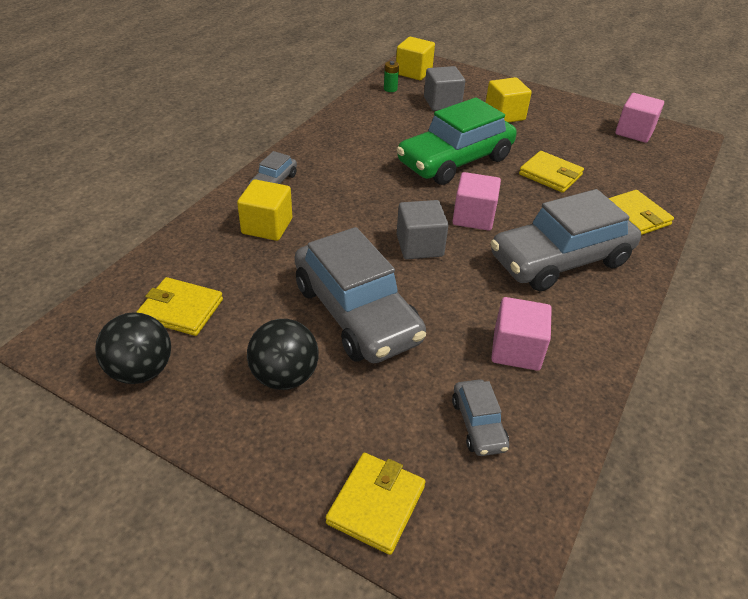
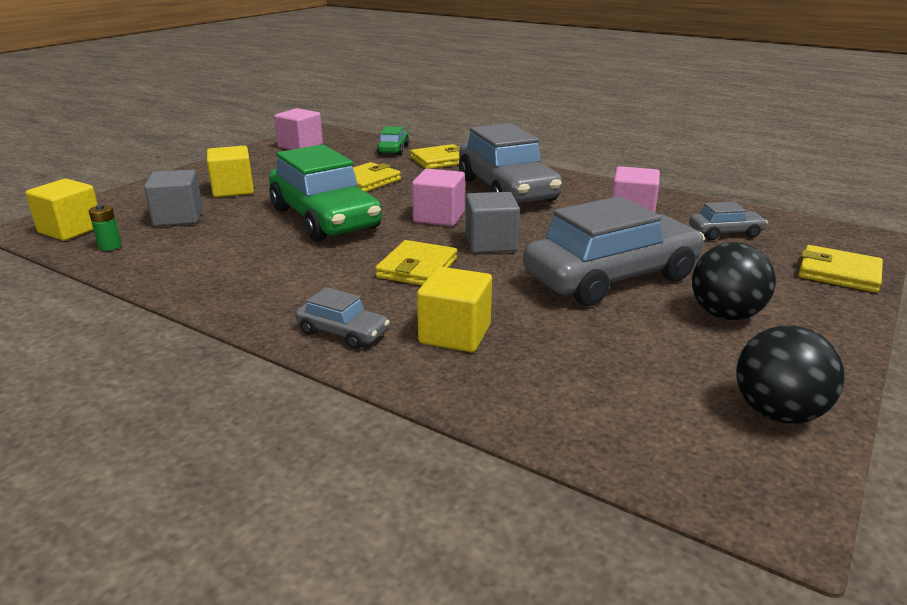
camera: 85 degrees left, 15 degrees down
yellow wallet [136,277,223,336] -> yellow wallet moved to [375,240,457,286]
none -> green car [377,126,409,155]

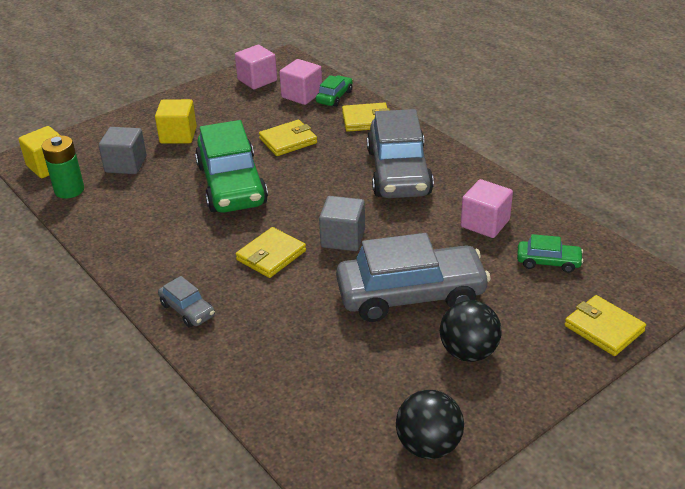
camera: 20 degrees right, 10 degrees up
green battery [89,204,122,251] -> green battery [42,135,84,199], size x1.83
pink cube [412,169,465,226] -> pink cube moved to [279,59,322,105]
yellow cube [417,267,492,352] -> none
grey car [689,202,768,240] -> green car [517,234,583,273]

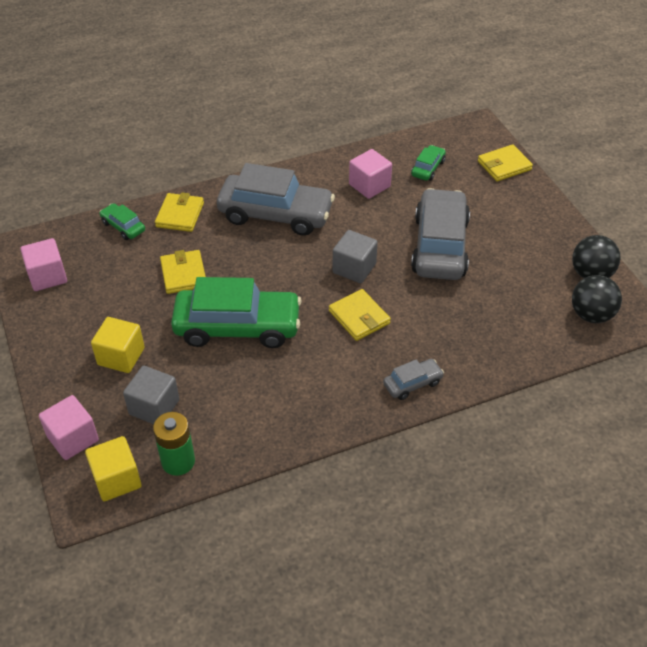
camera: 75 degrees left, 10 degrees up
pink cube [279,59,322,105] -> pink cube moved to [39,395,99,460]
black ball [440,300,501,362] -> black ball moved to [572,275,622,323]

